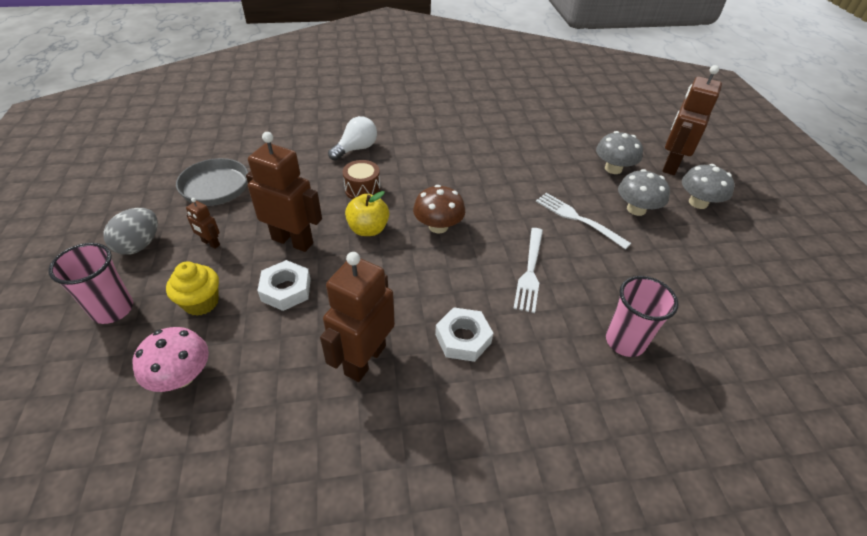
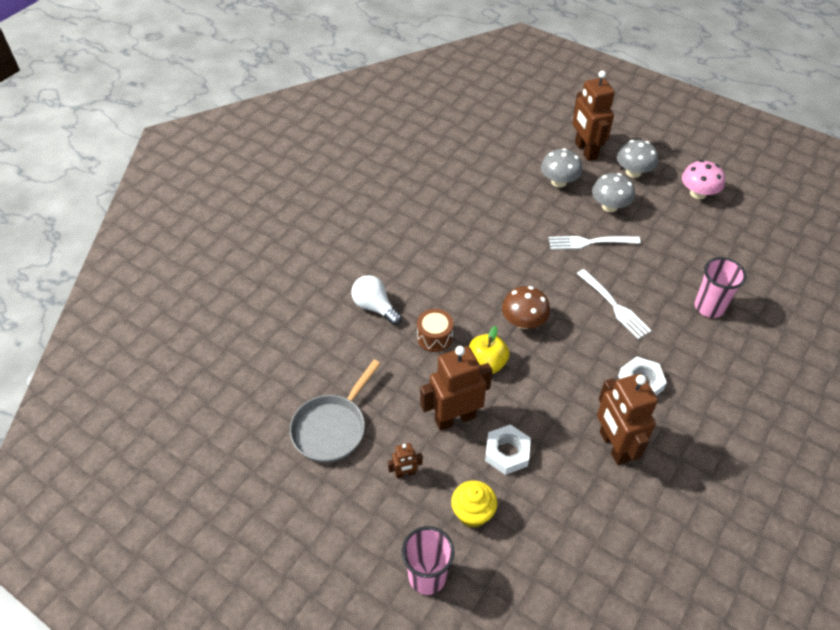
camera: 45 degrees left, 5 degrees up
grey egg [103,208,158,255] -> none
pink mushroom [132,327,209,392] -> pink mushroom moved to [682,160,725,199]
white light bulb [328,116,377,161] -> white light bulb turned 45 degrees counterclockwise [351,275,402,325]

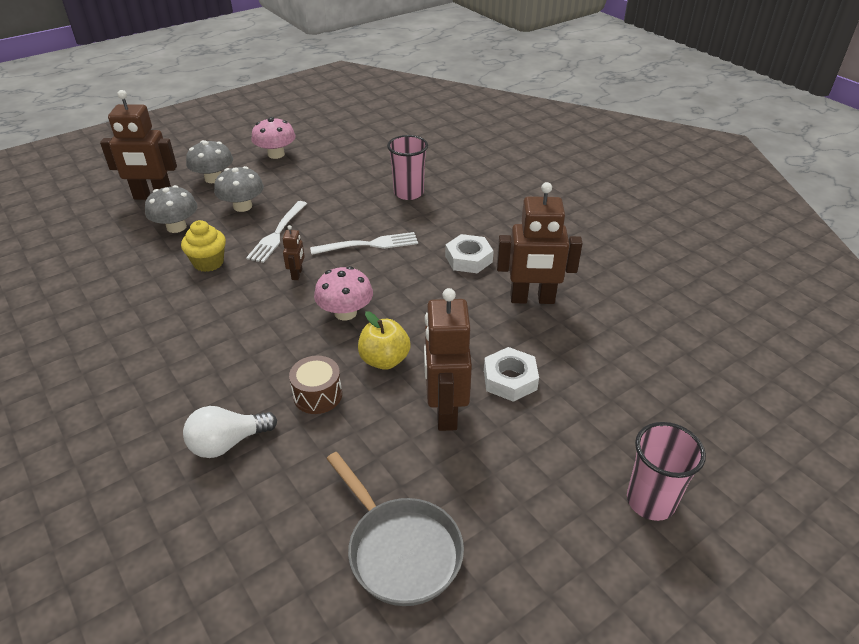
camera: 70 degrees left, 10 degrees down
brown robot [388,443,423,479] -> brown robot moved to [283,225,305,280]
yellow cupcake [451,480,497,528] -> yellow cupcake moved to [181,220,226,272]
brown mushroom [502,286,550,329] -> pink mushroom [314,266,373,320]

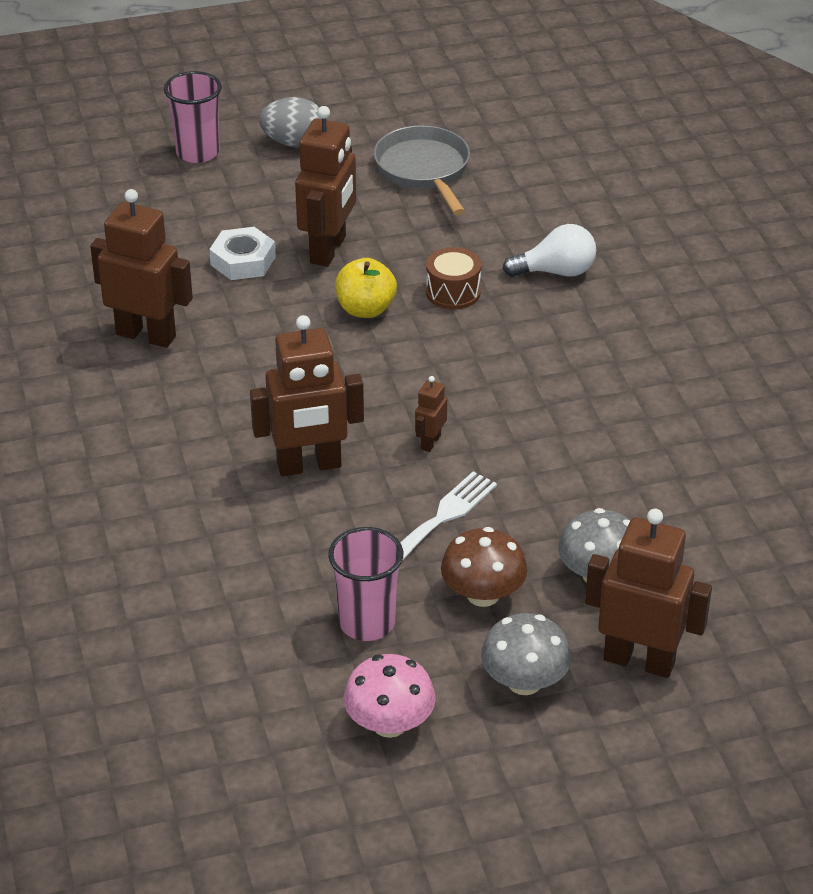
camera: 160 degrees left, 0 degrees up
yellow cupcake [181,220,226,272] -> none
grey mushroom [214,166,264,212] -> brown mushroom [441,527,528,607]
white fork [310,232,418,255] -> brown robot [250,315,364,476]
pink mushroom [314,266,373,320] -> none
pink cup [387,135,428,200] -> pink cup moved to [328,527,403,641]
white nut [445,234,494,273] -> none
none -> grey egg [259,97,322,147]

